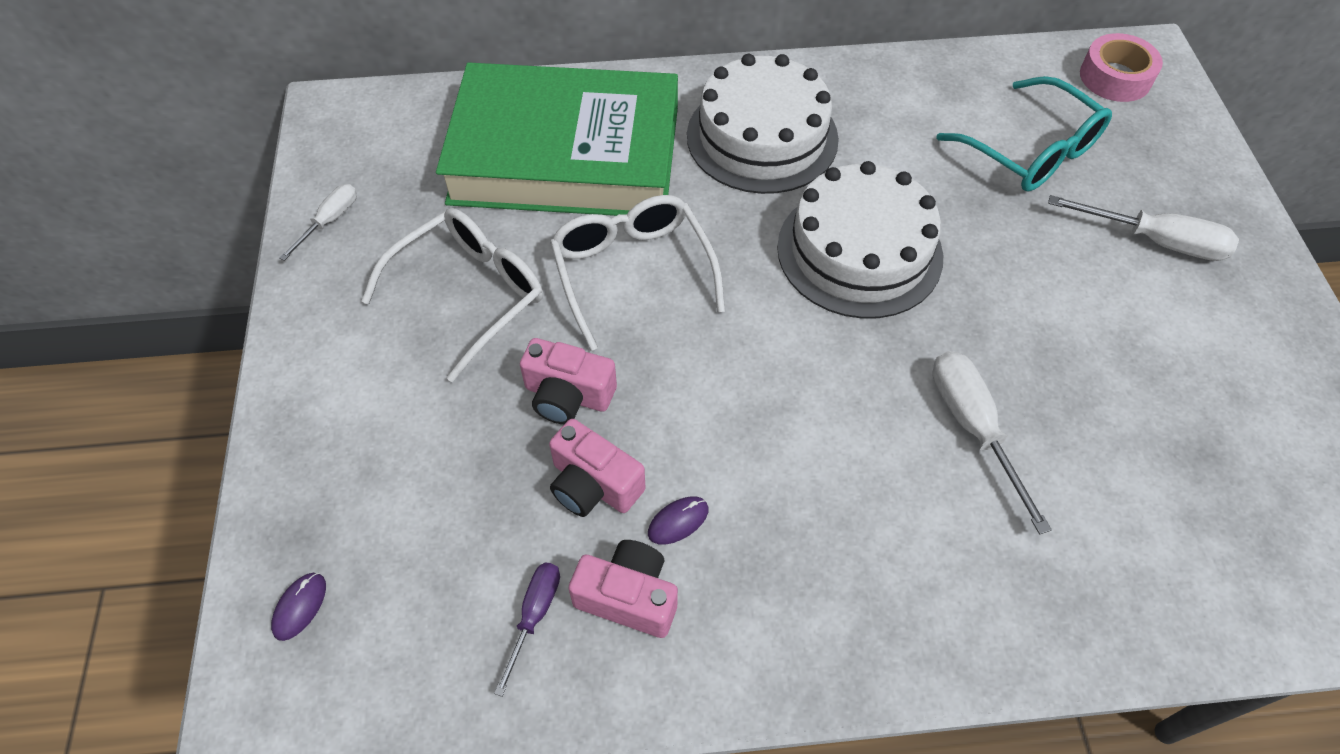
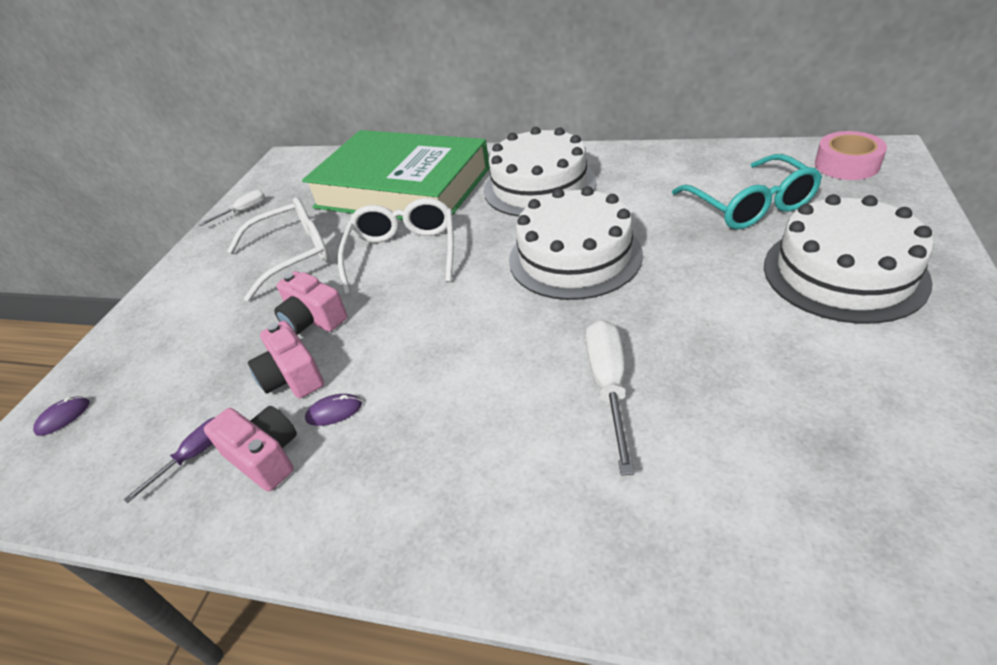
camera: 25 degrees right, 15 degrees down
white screwdriver [1048,195,1239,261] -> white cake [764,194,934,324]

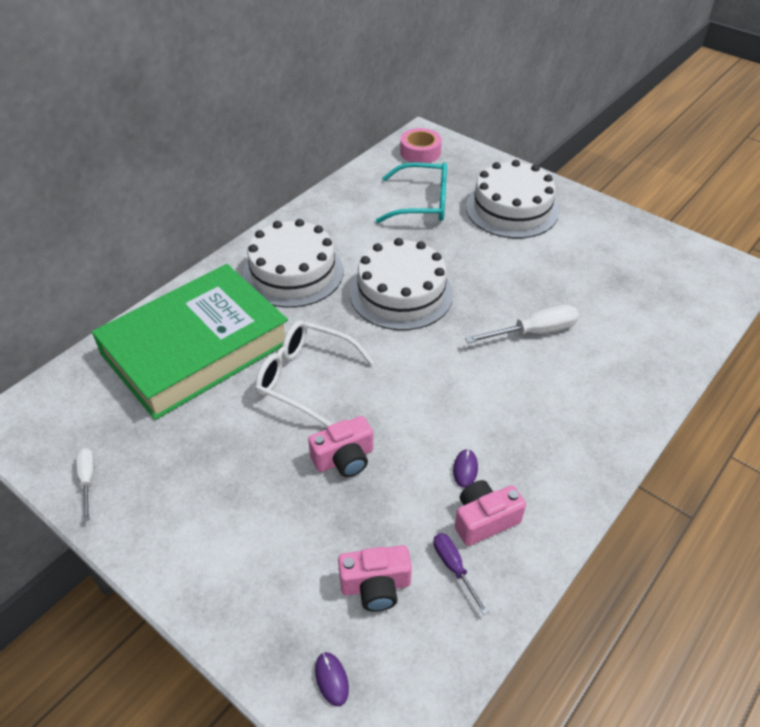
camera: 70 degrees left, 5 degrees up
white glasses [227,197,330,301] -> none
pink camera [248,321,324,398] -> pink camera moved to [338,545,412,612]
white screwdriver [586,319,634,476] -> white screwdriver turned 135 degrees clockwise [465,305,579,343]

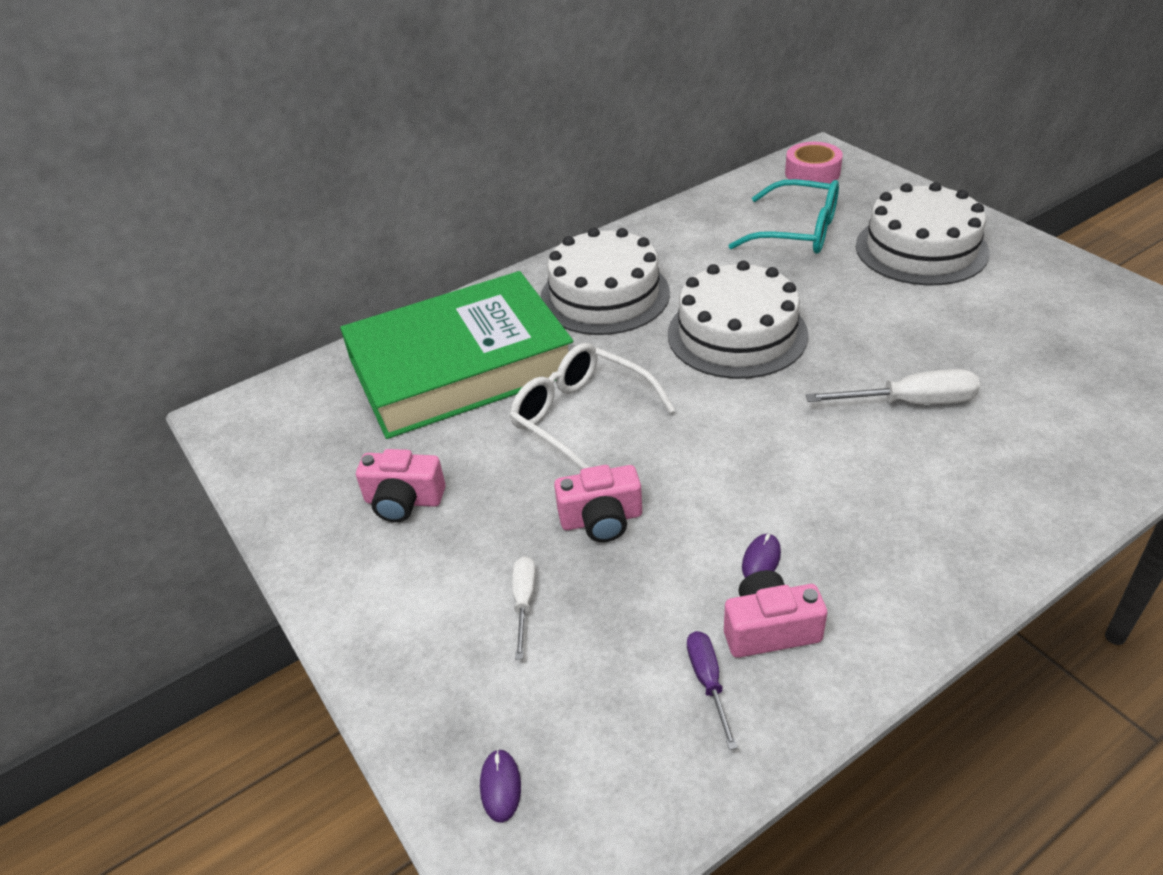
camera: 20 degrees right, 5 degrees down
white screwdriver [76,448,94,521] -> white screwdriver moved to [512,556,536,659]
pink camera [338,545,412,612] -> pink camera moved to [356,449,446,522]

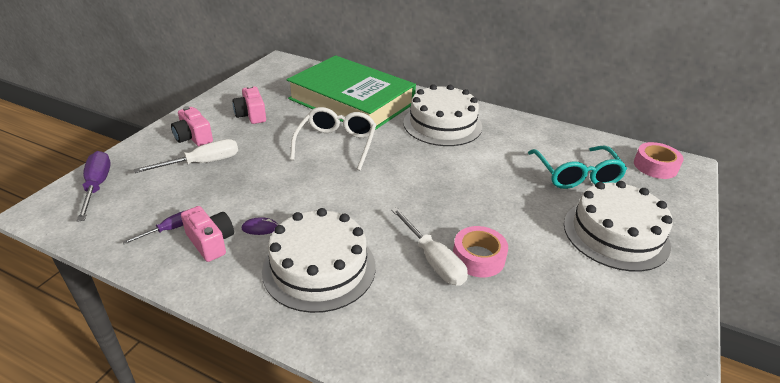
camera: 55 degrees right, 5 degrees down
purple mouse [480,749,521,823] -> purple screwdriver [77,151,111,222]
white screwdriver [512,556,536,659] -> white screwdriver [134,139,238,173], size x1.67
pink camera [554,465,642,542] -> pink camera moved to [171,106,213,146]
white cake [668,260,809,379] -> white cake moved to [262,208,376,313]
none -> pink tape [453,226,508,277]

